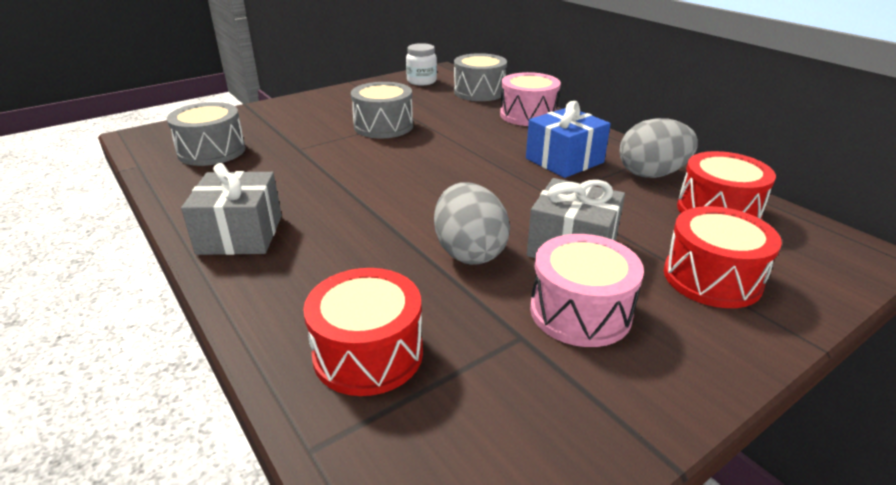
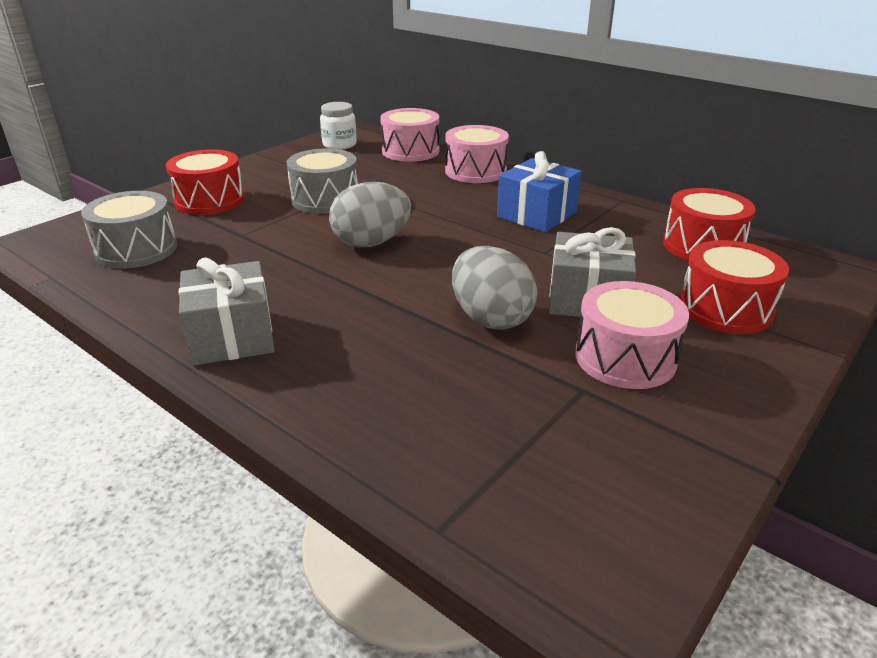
camera: 15 degrees left, 0 degrees up
red drum [303,268,423,396] -> red drum moved to [166,149,245,215]
grey drum [454,53,507,101] -> pink drum [380,108,439,162]
grey egg [620,118,698,178] -> grey egg moved to [329,182,411,248]

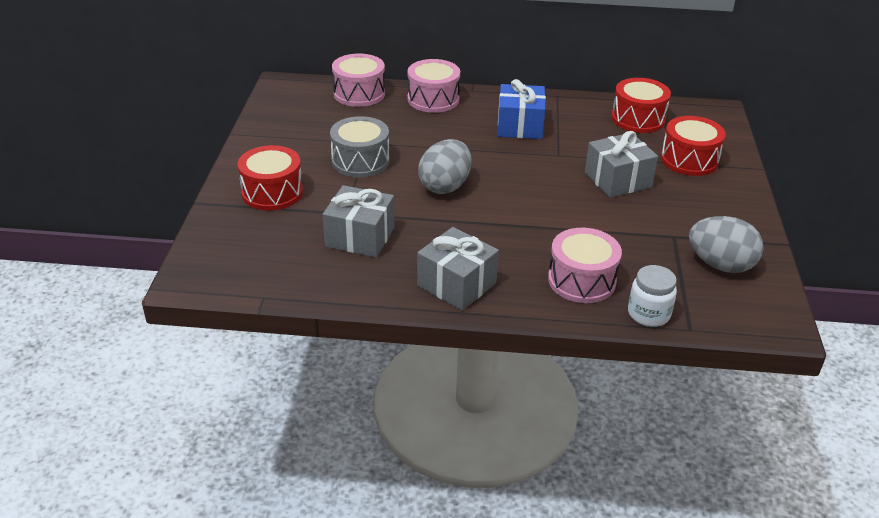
camera: 35 degrees left, 5 degrees up
grey drum [81,191,177,269] -> none
white jar [320,102,357,150] -> white jar moved to [628,265,677,327]
grey egg [452,246,538,330] -> grey egg moved to [689,216,764,273]
pink drum [575,281,689,389] -> pink drum moved to [548,228,622,303]
none -> grey gift [323,185,394,258]

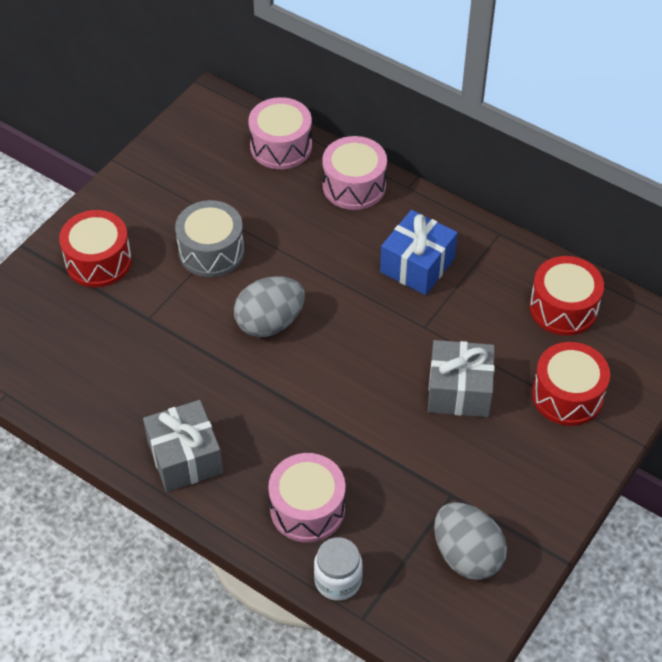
camera: 30 degrees right, 15 degrees up
grey gift [323,185,394,258] -> none

